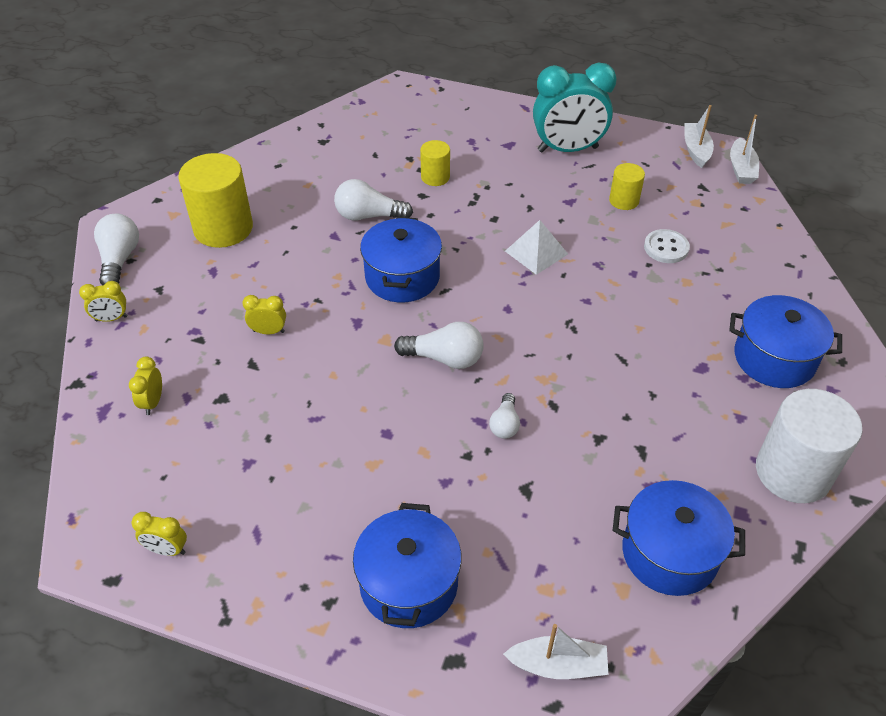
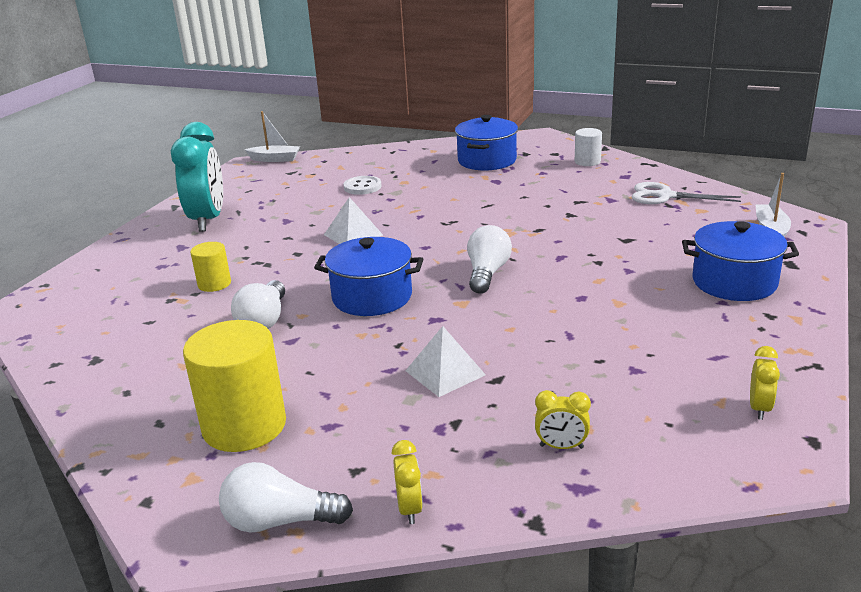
camera: 85 degrees left, 20 degrees down
yellow clock [242,295,286,334] -> white pyramid [406,326,486,397]
white light bulb [489,393,520,439] -> none
yellow cylinder [609,163,645,210] -> none
blue pot [613,480,745,596] -> white scissors [632,182,741,204]
white boat [684,105,714,168] -> none
white cylinder [756,389,862,503] -> white cylinder [575,128,602,166], size x0.52

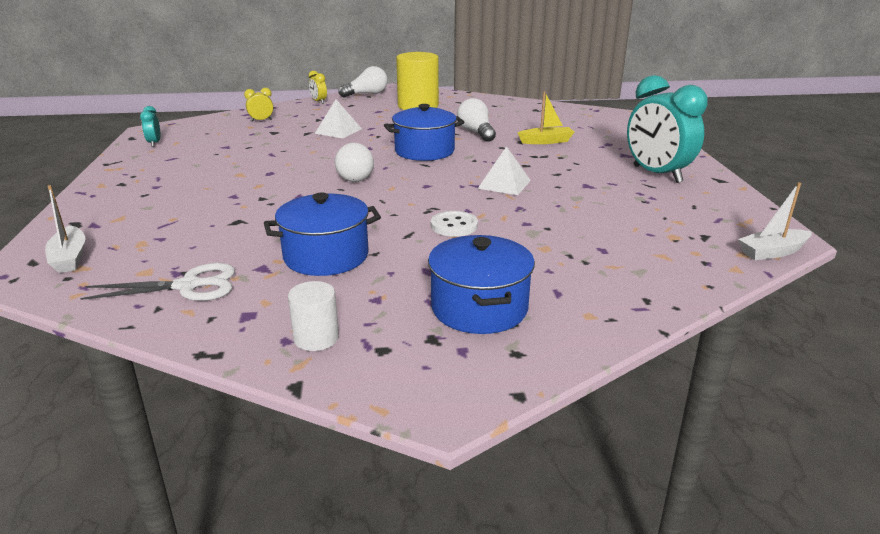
camera: 150 degrees right, 0 degrees up
yellow cylinder [190,242,231,292] -> yellow boat [518,91,574,144]
white button [344,176,382,195] -> white button moved to [431,211,478,237]
blue pot [682,221,799,301] -> blue pot moved to [264,193,381,276]
yellow clock [750,346,780,420] -> turquoise clock [140,106,160,147]

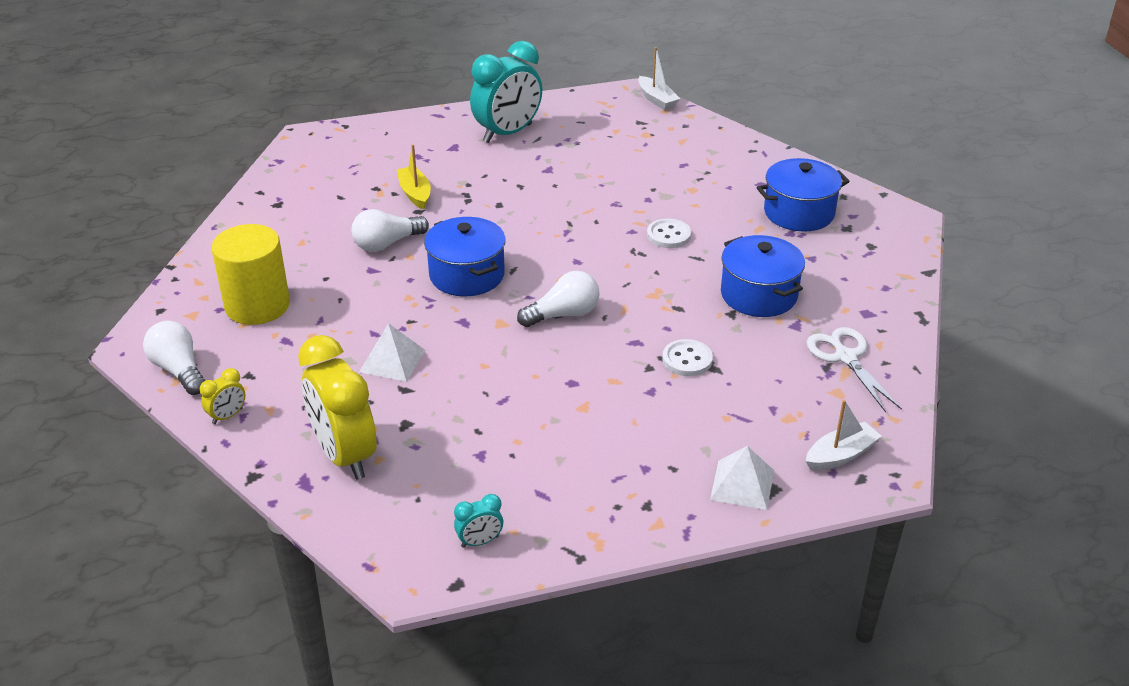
camera: 100 degrees left, 10 degrees up
yellow clock [244,88,273,122] -> yellow clock [298,335,377,480], size x2.32
white cylinder [288,281,339,351] -> none
white pyramid [478,146,531,195] -> white pyramid moved to [710,446,774,510]
none -> white button [662,339,713,376]

